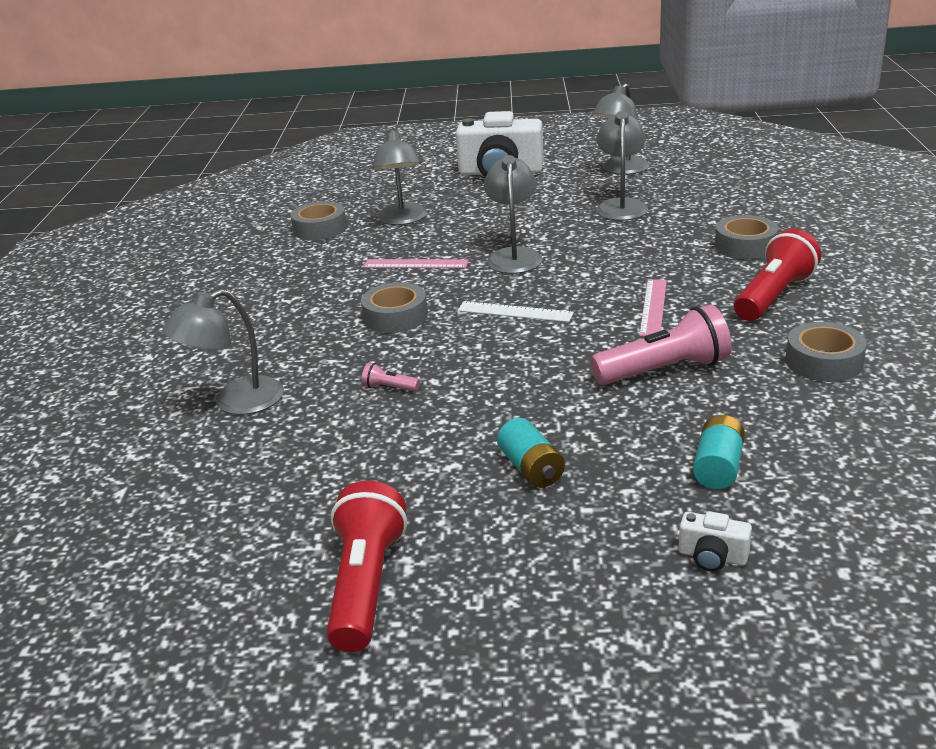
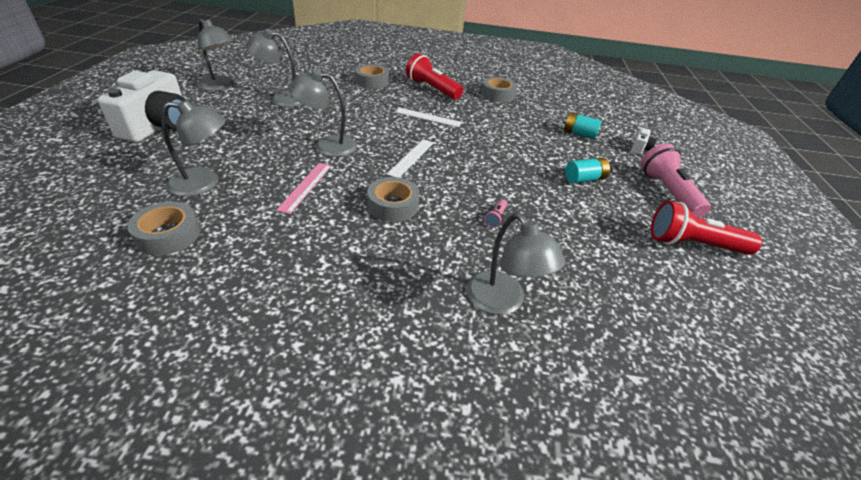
camera: 90 degrees left, 10 degrees up
pink flashlight [590,304,732,385] -> pink flashlight moved to [641,143,711,218]
pink ruler [639,279,667,336] -> white ruler [395,107,462,127]

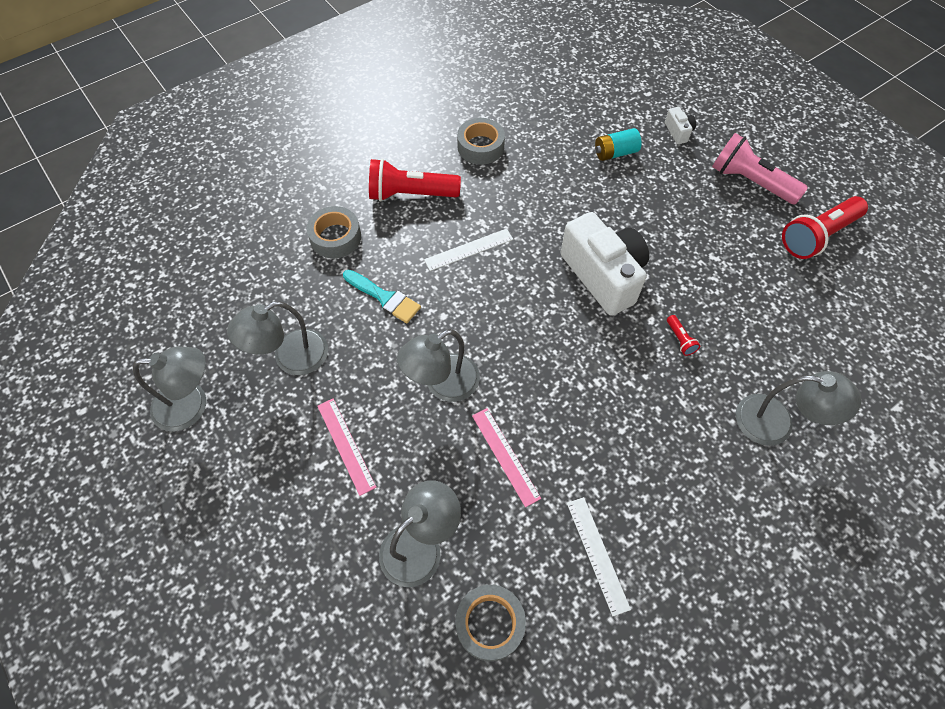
camera: 40 degrees left, 20 degrees up
white camera [98,70,185,143] -> white camera moved to [560,212,649,316]
grey tape [367,177,419,222] -> none
white ruler [387,139,434,178] -> white ruler moved to [567,497,631,617]
pink flashlight [484,199,507,228] -> red flashlight [667,315,700,356]
turquoise battery [565,157,610,184] -> none
none -> pink ruler [317,399,376,496]
none -> turquoise brush [343,270,421,323]

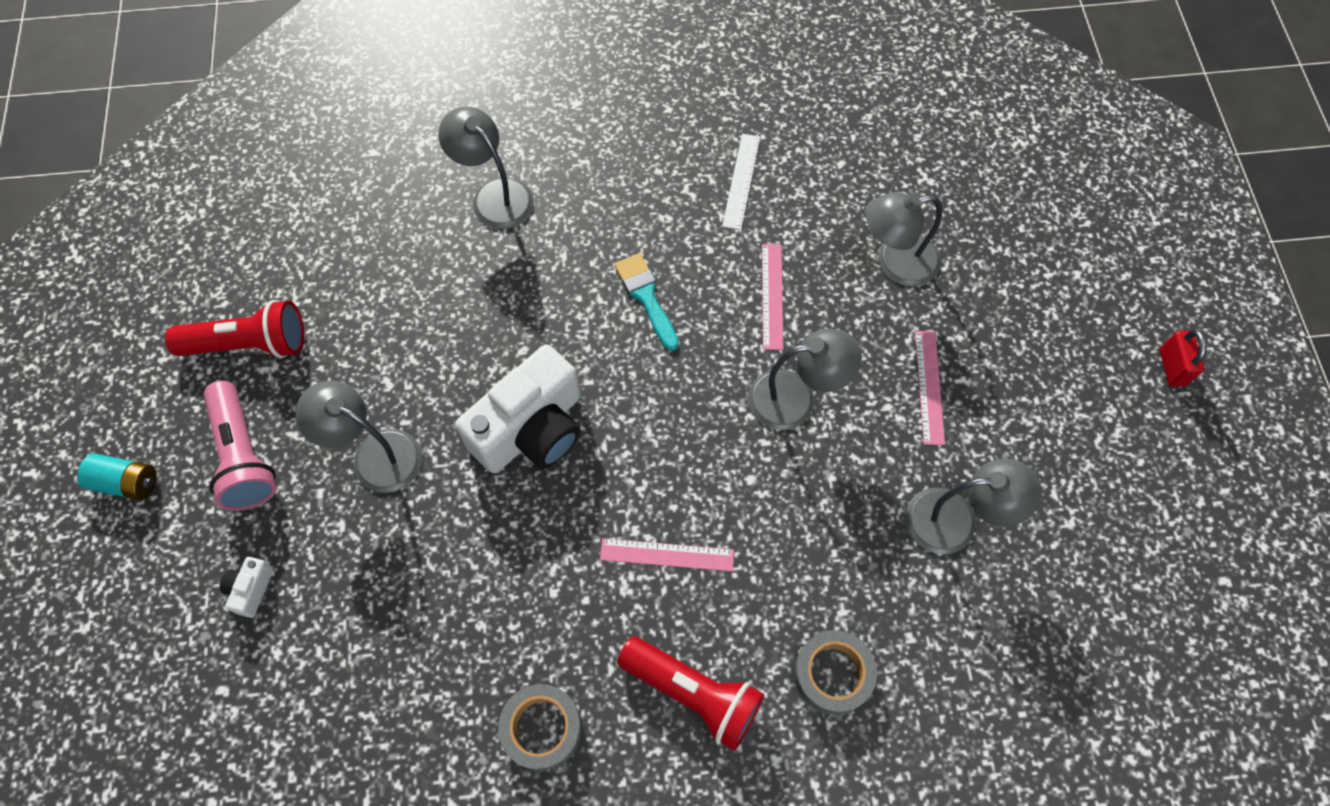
camera: 150 degrees left, 5 degrees up
grey lamp [133,347,206,431] -> grey lamp moved to [296,381,422,493]
turquoise brush [343,270,421,323] -> turquoise brush moved to [614,253,679,351]
white ruler [424,229,513,271] -> pink ruler [600,538,734,571]
grey tape [456,585,526,661] -> none
white camera [560,212,649,316] -> white camera turned 135 degrees counterclockwise [455,344,581,473]
turquoise battery [595,128,642,161] -> turquoise battery moved to [77,453,157,500]
red flashlight [667,315,700,356] -> none
none -> red padlock [1159,329,1207,387]

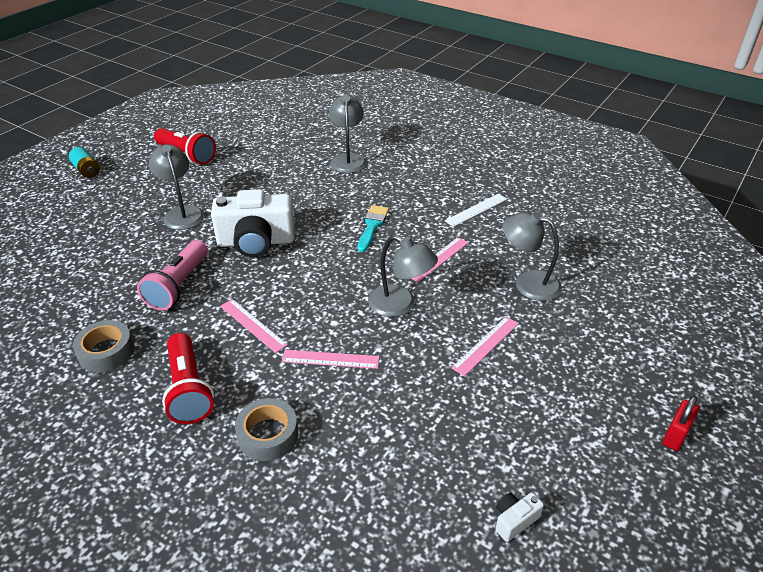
camera: 40 degrees right, 25 degrees down
pink flashlight [203,381,277,511] -> pink flashlight moved to [137,240,208,311]
white camera [220,557,273,618] -> white camera moved to [495,492,544,542]
grey lamp [906,458,1042,554] -> none
none -> pink ruler [282,350,379,369]

